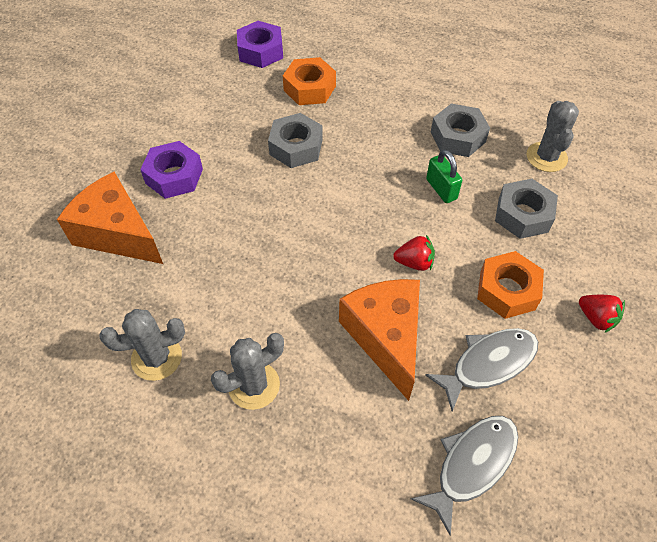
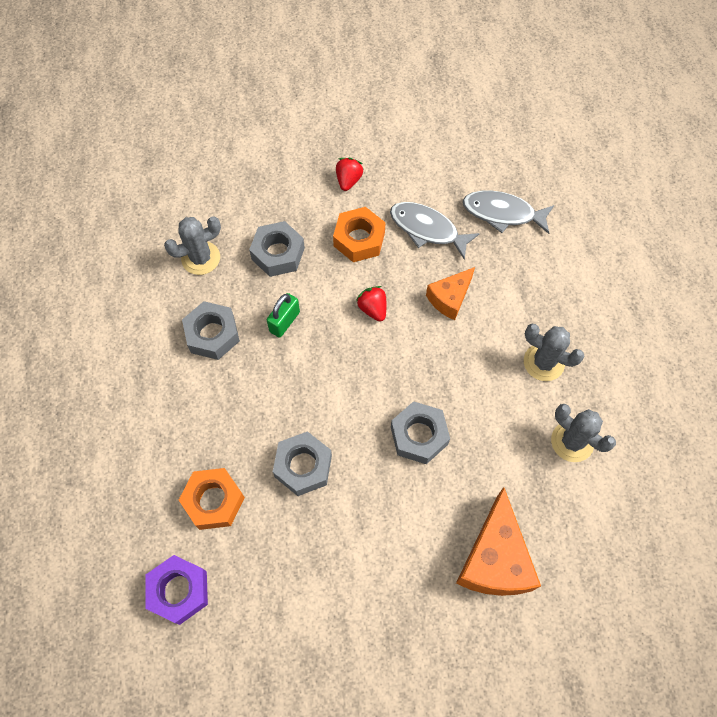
camera: 120 degrees left, 10 degrees up
purple nut [140,141,203,199] -> none
orange cheese [339,279,420,401] -> orange cheese [426,267,475,320], size x0.60
none -> grey nut [391,401,450,464]

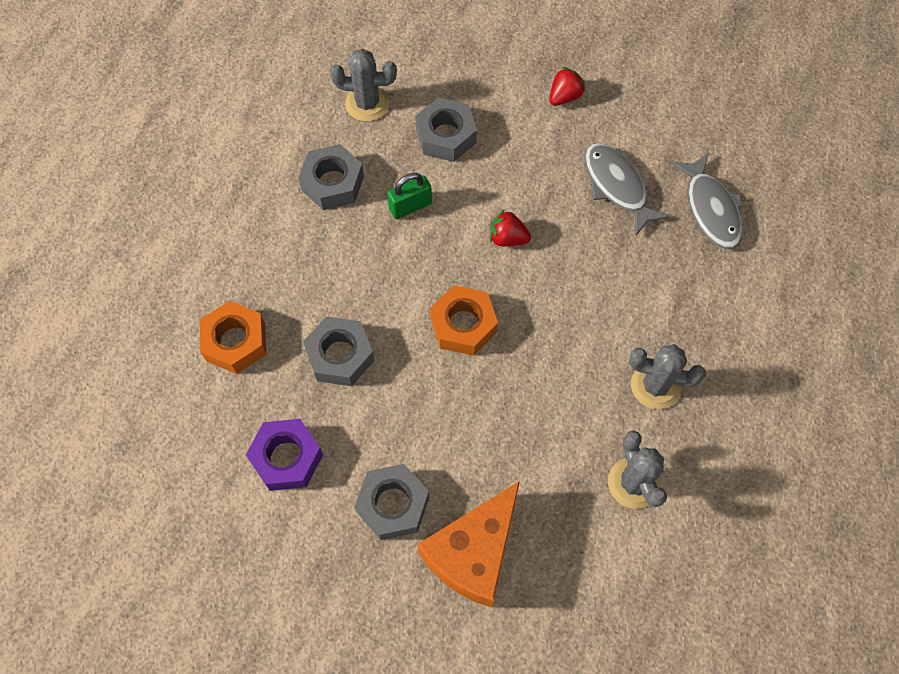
camera: 30 degrees right, 0 degrees up
purple nut [145,555,208,625] -> purple nut moved to [246,419,323,491]
orange nut [333,207,386,262] -> orange nut moved to [430,285,498,356]
red strawberry [356,286,387,322] -> red strawberry turned 75 degrees counterclockwise [490,209,531,246]
grey nut [391,401,450,464] -> grey nut moved to [354,464,429,540]
orange cheese [426,267,475,320] -> none
grey fish [463,190,554,234] -> grey fish turned 150 degrees counterclockwise [671,153,743,249]
grey cactus [524,324,584,381] -> grey cactus turned 45 degrees counterclockwise [629,344,706,409]

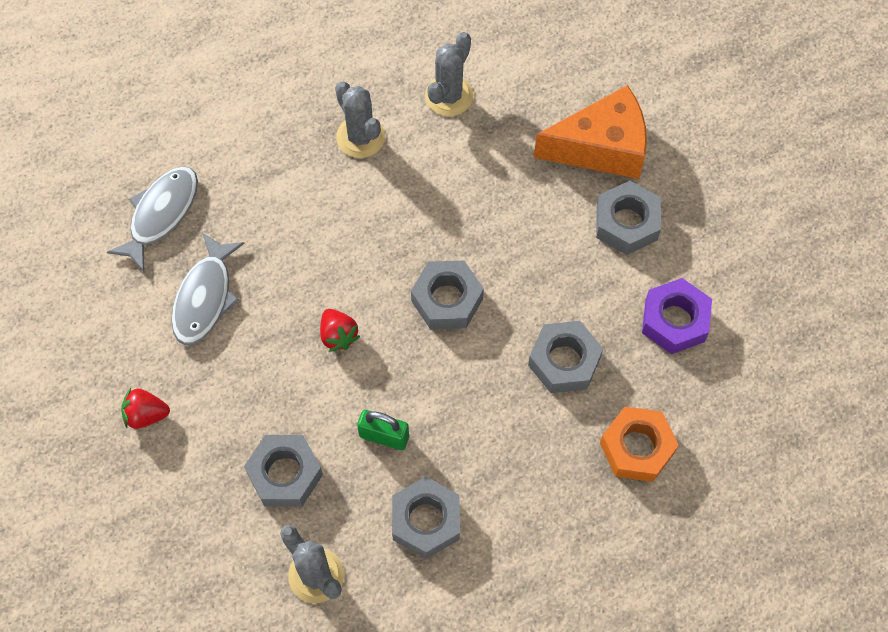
camera: 135 degrees left, 0 degrees up
orange nut [430,285,498,356] -> grey nut [411,261,484,329]

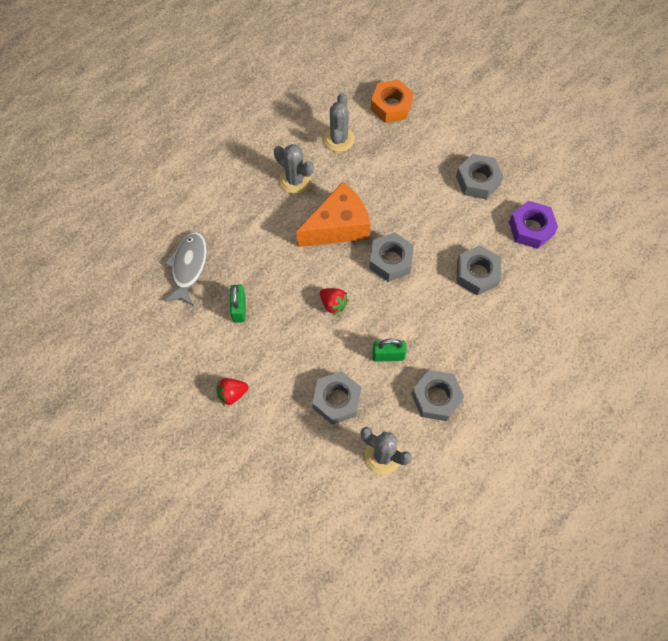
camera: 20 degrees left, 0 degrees up
grey fish [171,233,245,345] -> green padlock [230,285,245,323]
orange cheese [534,85,647,179] -> orange cheese moved to [296,182,371,247]
orange nut [600,407,679,482] -> orange nut moved to [370,80,414,123]

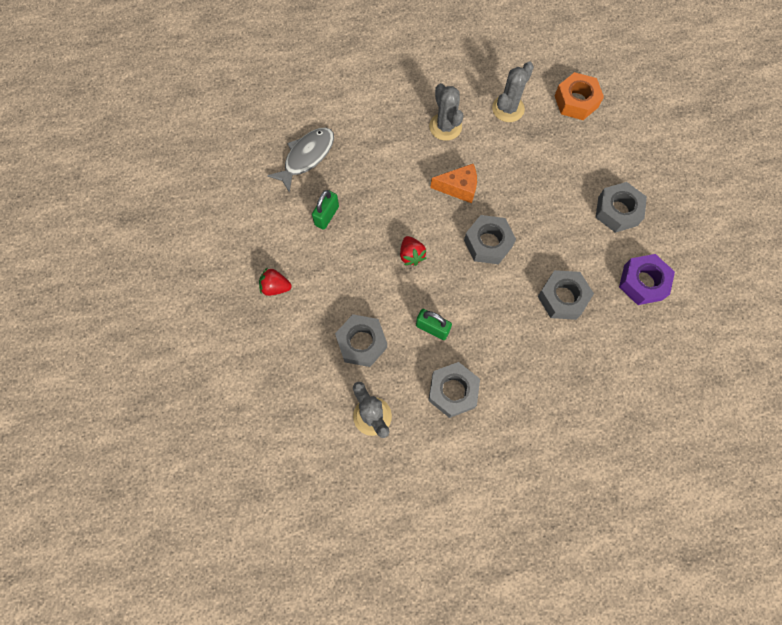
camera: 30 degrees right, 5 degrees up
orange cheese [296,182,371,247] -> orange cheese [430,164,477,203], size x0.60

